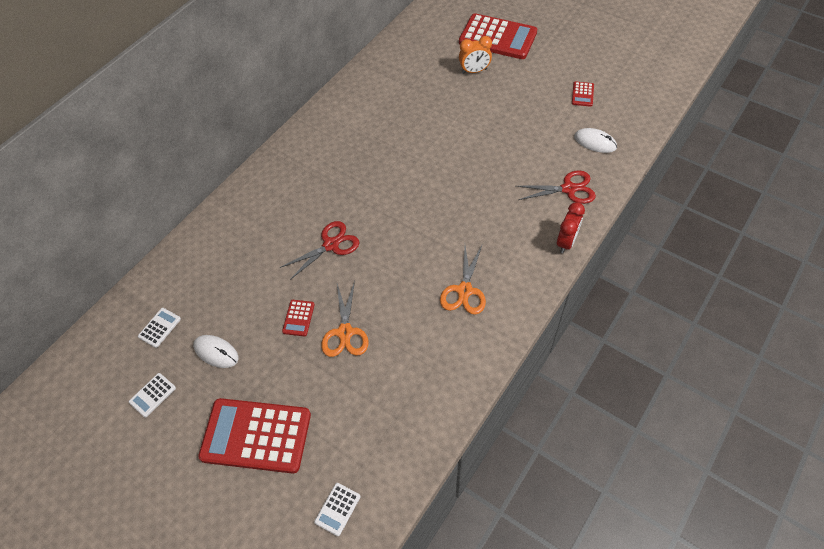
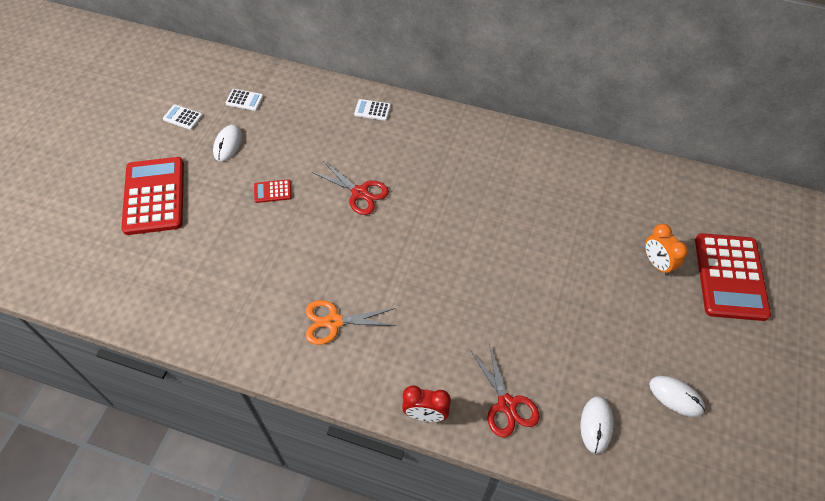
camera: 70 degrees right, 0 degrees up
white calculator [314,483,360,536] -> white calculator moved to [354,99,391,121]
orange scissors [321,281,368,357] -> none
red calculator [572,81,594,107] -> white mouse [649,376,705,417]

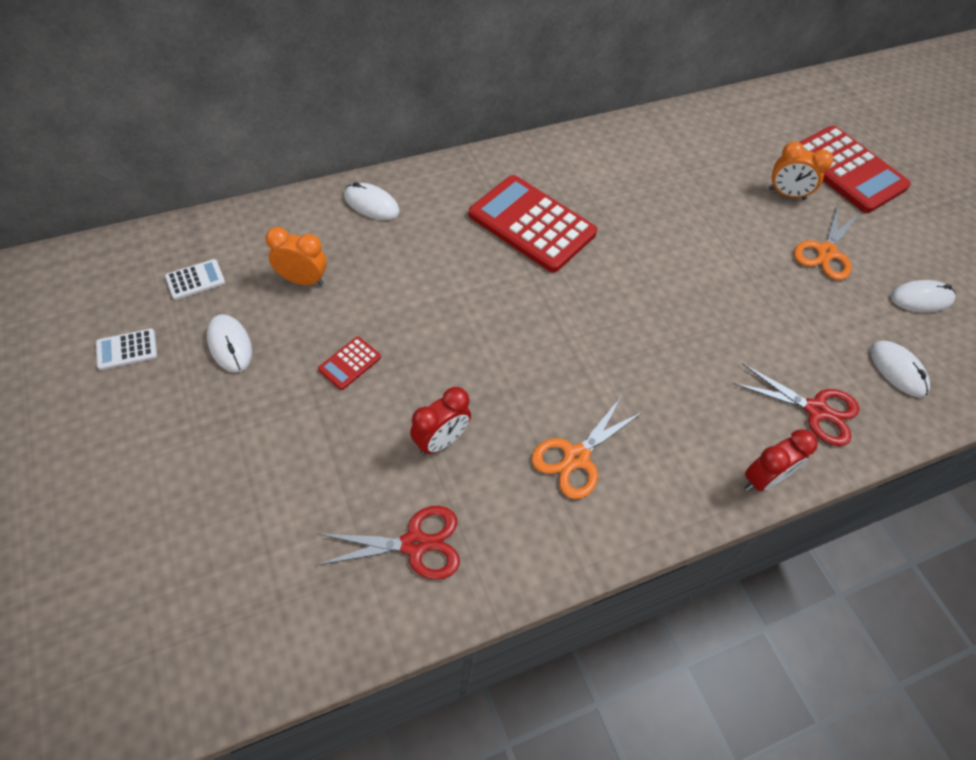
camera: 45 degrees left, 0 degrees up
red calculator [121,157,184,235] -> red calculator moved to [468,175,597,273]
red scissors [312,161,389,215] -> red scissors moved to [317,506,460,580]
white calculator [354,99,391,121] -> white mouse [344,182,400,220]
none -> orange clock [265,227,327,286]
none -> red clock [410,387,471,455]
none -> orange scissors [794,205,859,280]

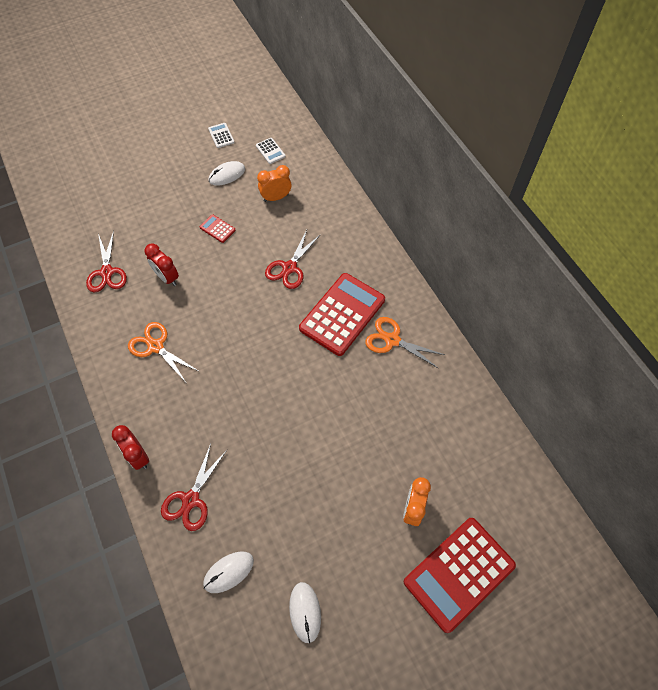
camera: 90 degrees right, 5 degrees up
orange clock [265,227,327,286] -> orange clock turned 120 degrees counterclockwise [257,165,291,202]
white mouse [344,182,400,220] -> none
orange scissors [794,205,859,280] -> orange scissors moved to [365,317,445,369]
none -> red scissors [265,230,321,289]

